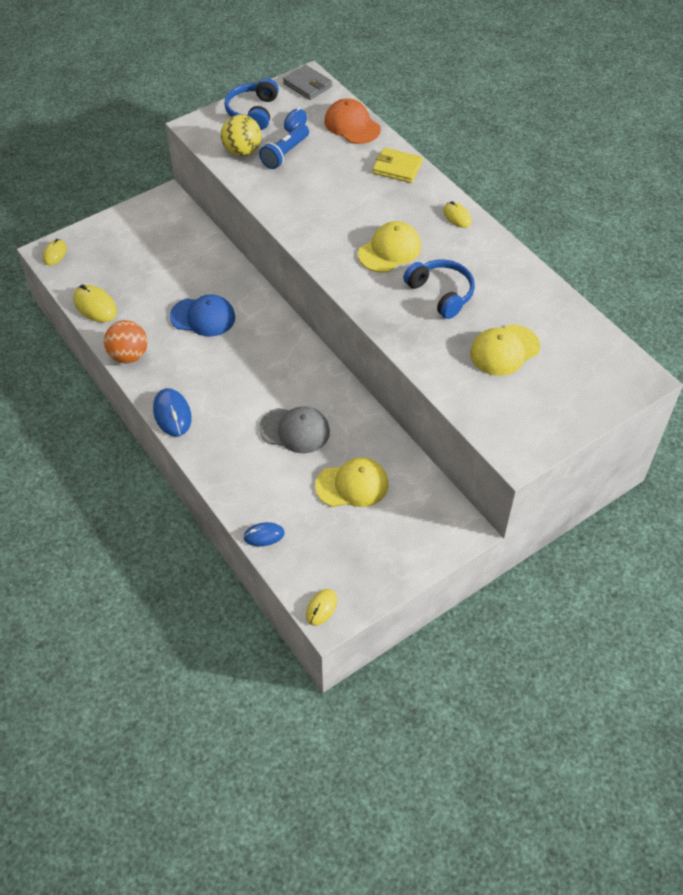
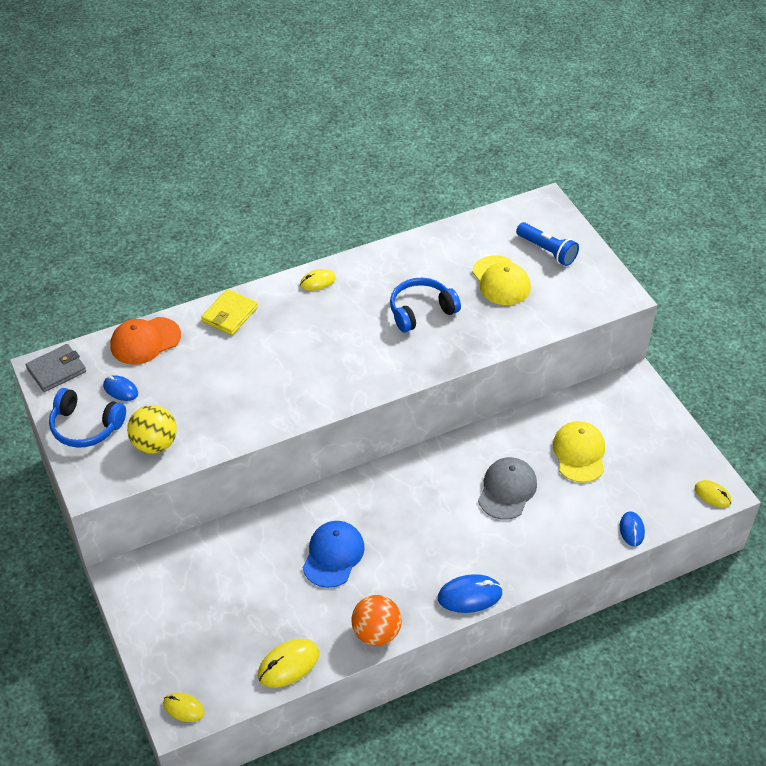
camera: 80 degrees left, 5 degrees down
blue flashlight [259,124,309,169] -> blue flashlight moved to [516,222,579,266]
yellow cap [358,221,421,273] -> none

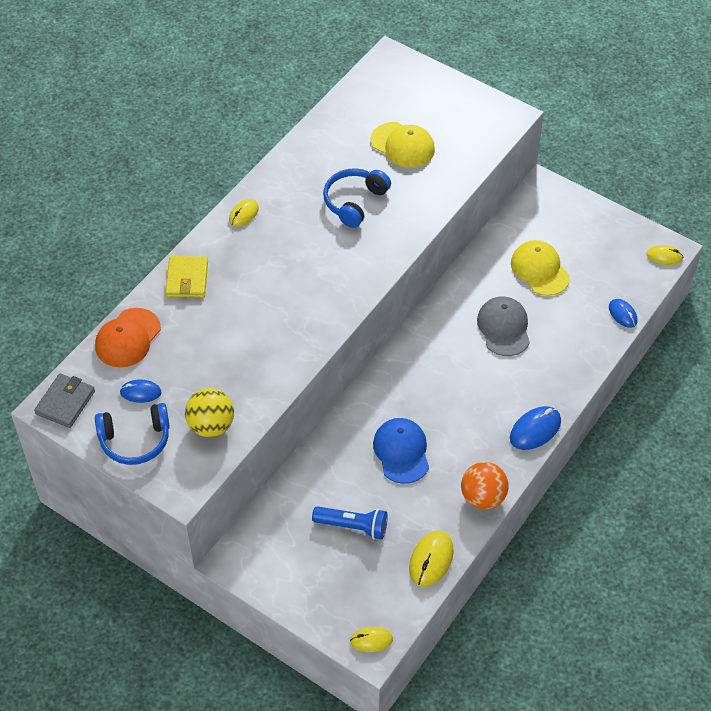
camera: 30 degrees left, 5 degrees up
blue flashlight [516,222,579,266] -> blue flashlight moved to [312,506,388,540]

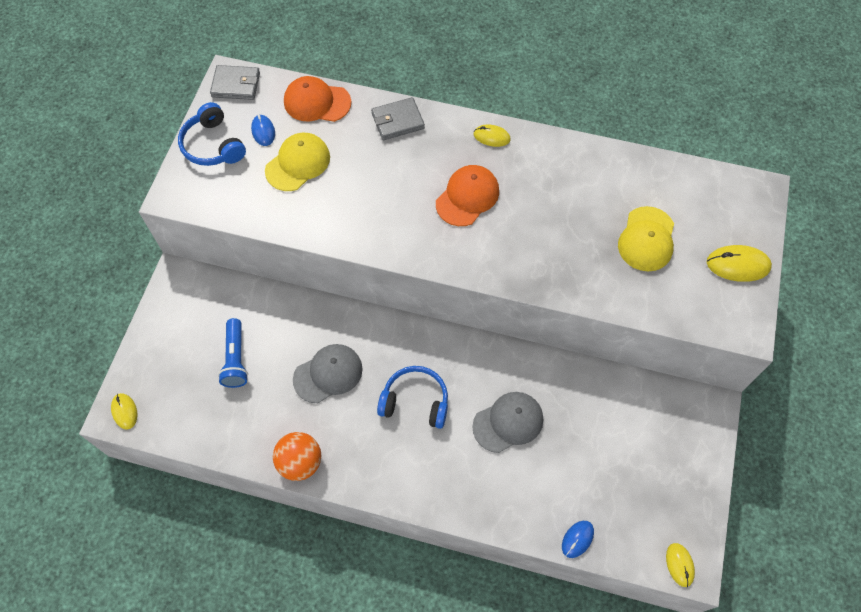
camera: 70 degrees right, 10 degrees up
yellow wallet [166,256,208,297] -> grey wallet [371,97,425,140]
yellow ball [185,388,234,437] -> none
blue headphones [323,168,391,228] -> blue headphones moved to [377,366,448,429]
blue cap [373,418,429,484] -> grey cap [293,344,363,403]
yellow mouse [409,530,454,587] -> yellow mouse moved to [707,245,772,282]
blue mouse [510,406,561,450] -> none
yellow cap [511,240,570,296] -> yellow cap moved to [265,133,330,191]
none -> orange cap [436,165,499,226]

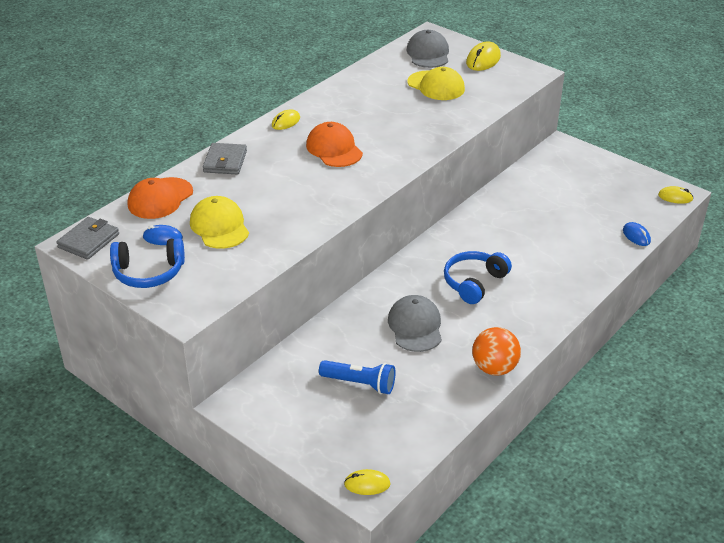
camera: 65 degrees left, 25 degrees down
grey cap [472,392,543,453] -> grey cap moved to [406,30,449,68]

